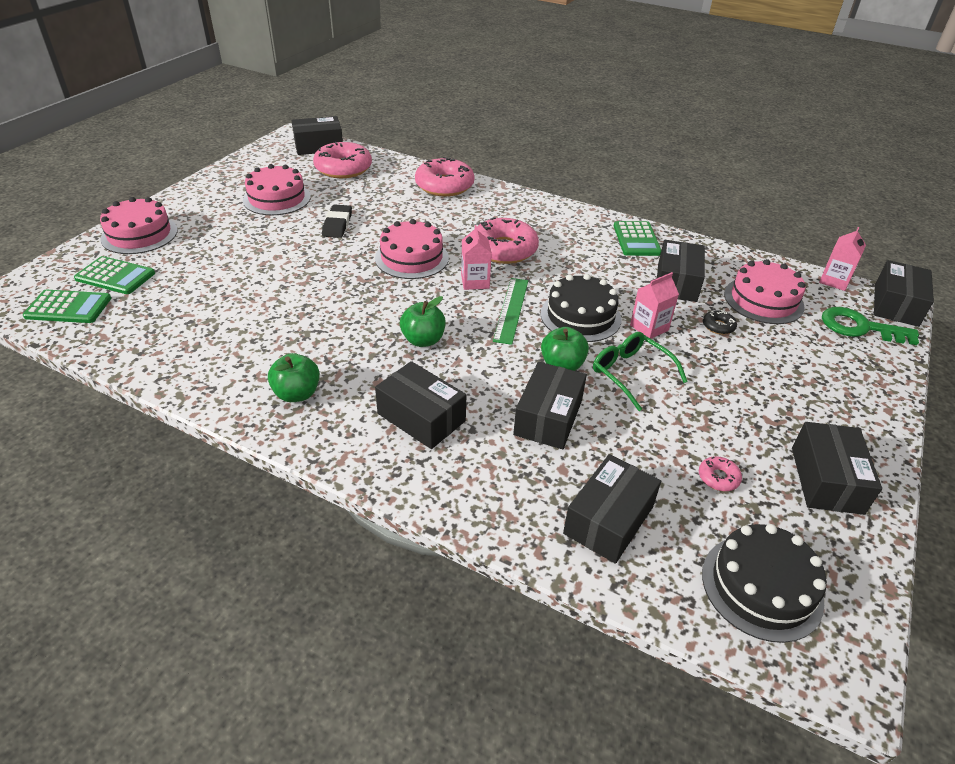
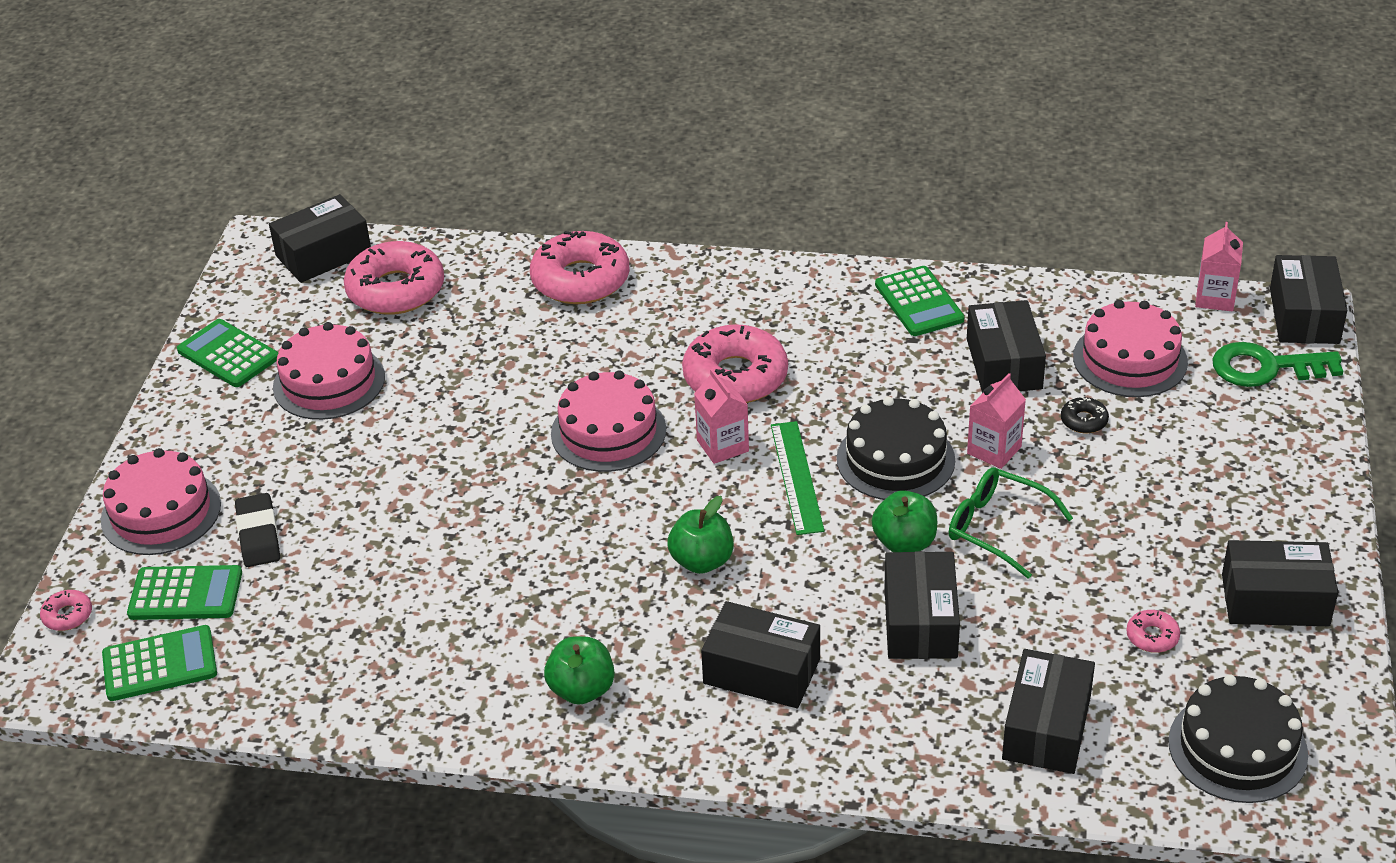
camera: 15 degrees left, 0 degrees up
black eraser [322,204,352,238] -> black eraser moved to [235,493,280,567]
black box [792,422,882,515] -> black box turned 75 degrees counterclockwise [1222,540,1338,626]
none -> pink donut [40,590,92,631]
none -> green calculator [177,319,278,387]

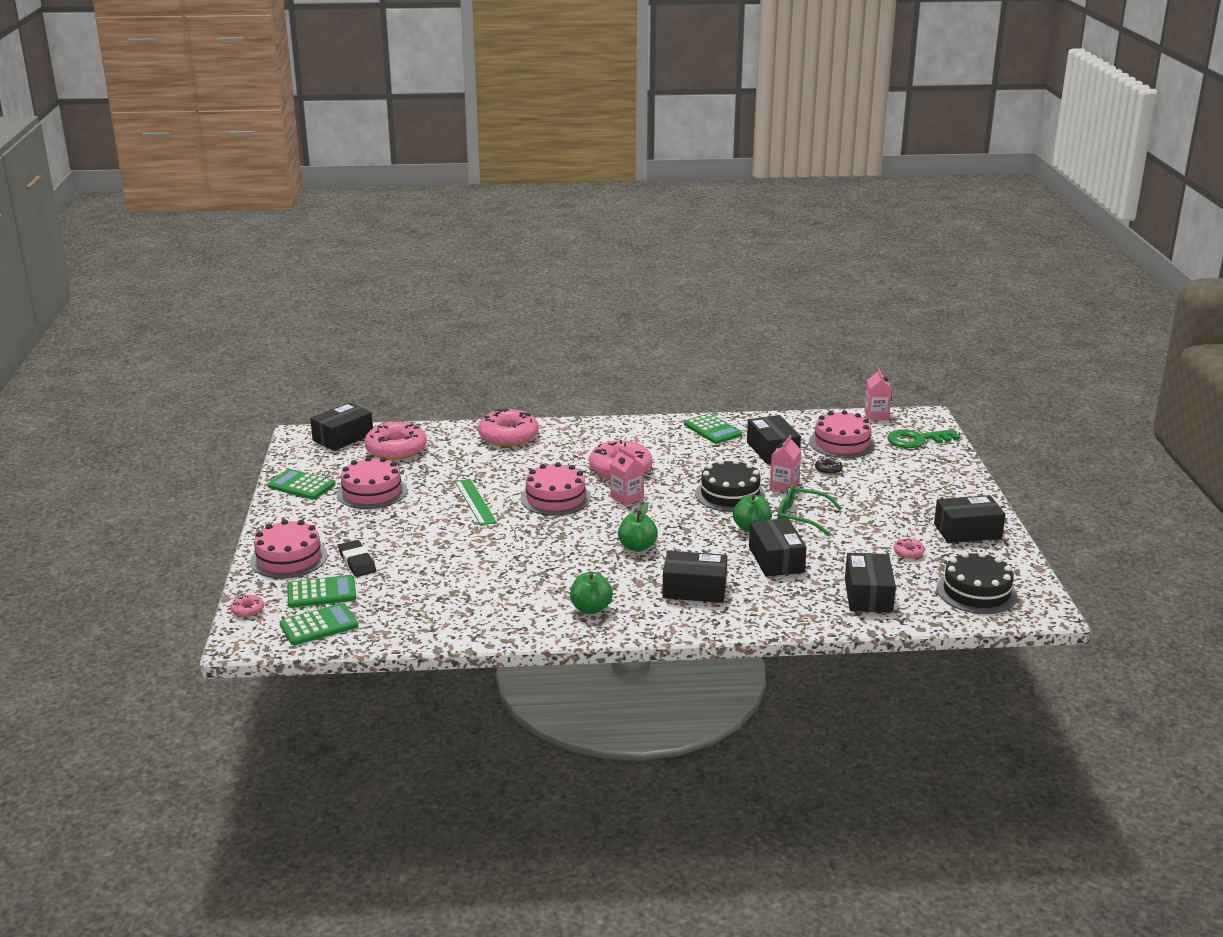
camera: 15 degrees left, 15 degrees down
green ruler [771,421,825,535] -> green ruler moved to [455,479,497,525]
black box [1270,255,1347,344] -> none

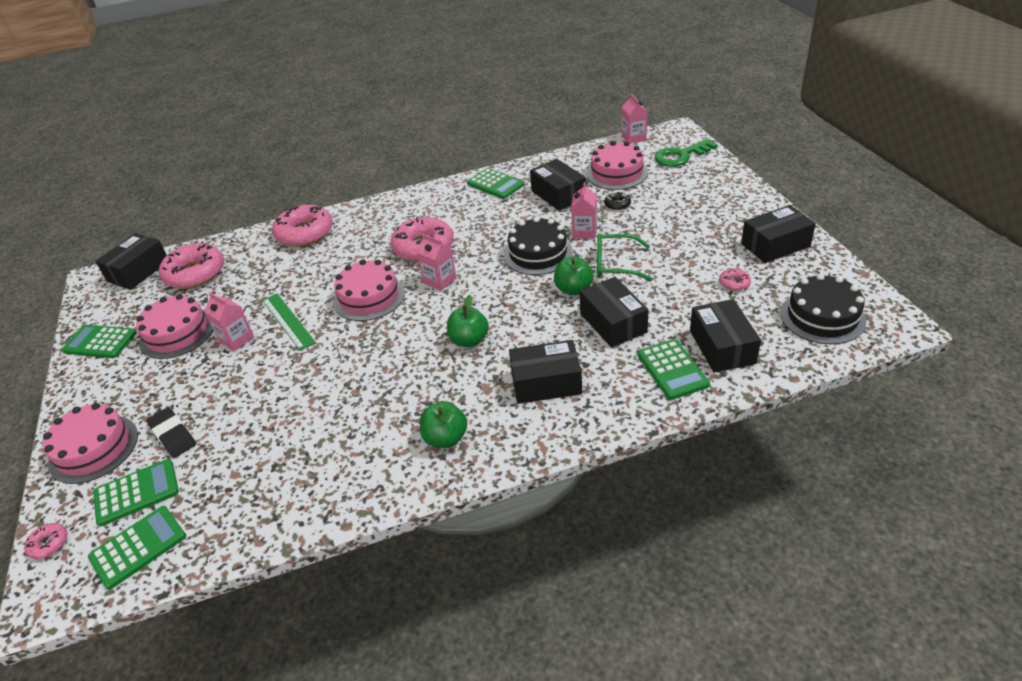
camera: 10 degrees left, 15 degrees up
none -> pink carton [204,292,254,351]
none -> green calculator [638,339,710,400]

